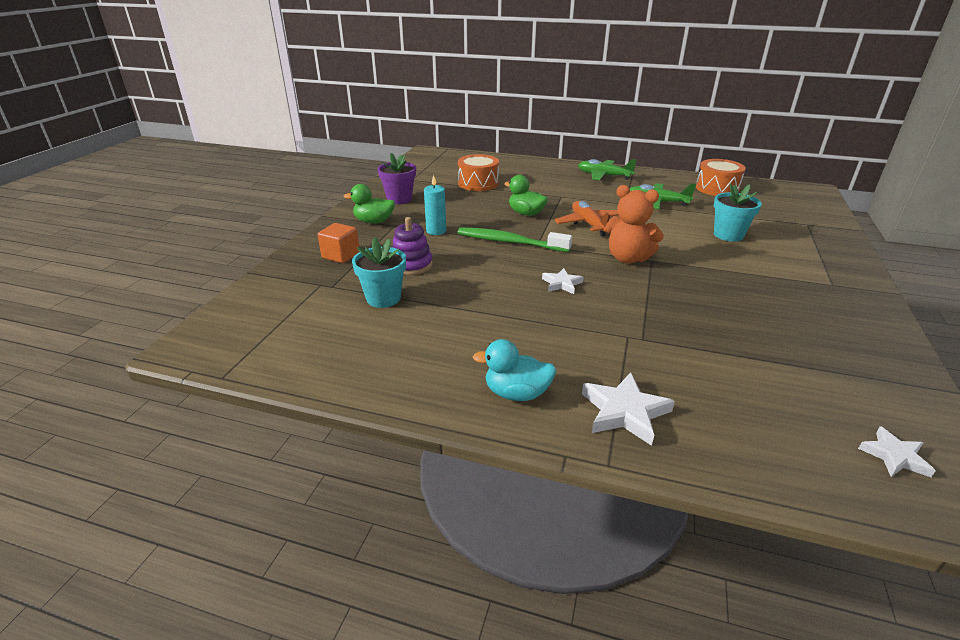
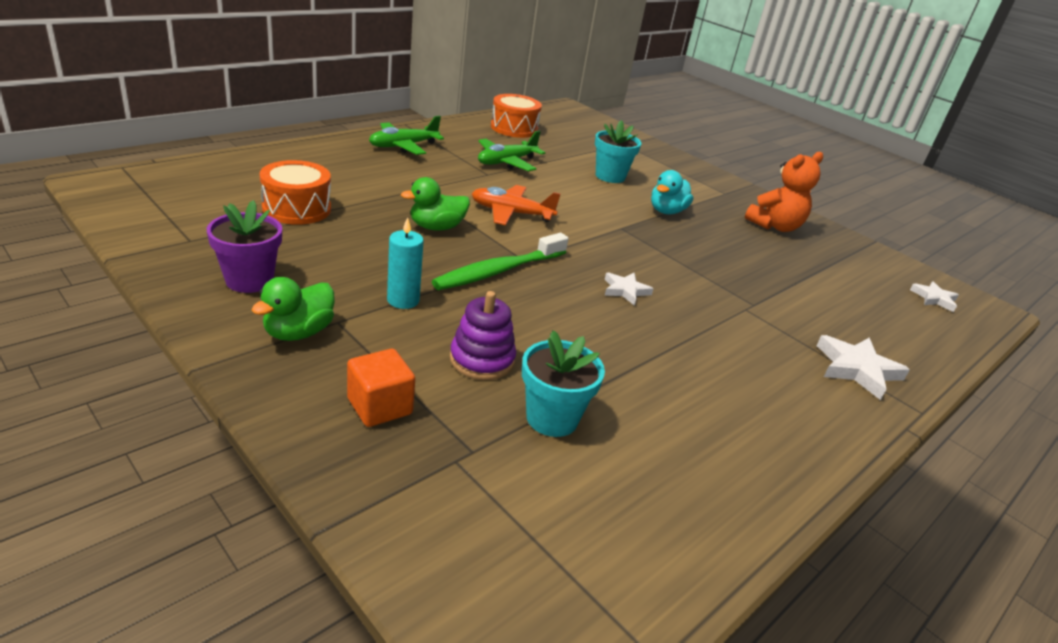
camera: 65 degrees left, 0 degrees up
turquoise duck [472,339,557,401] -> turquoise duck moved to [651,170,694,214]
orange teddy bear [605,185,664,263] -> orange teddy bear moved to [745,152,823,232]

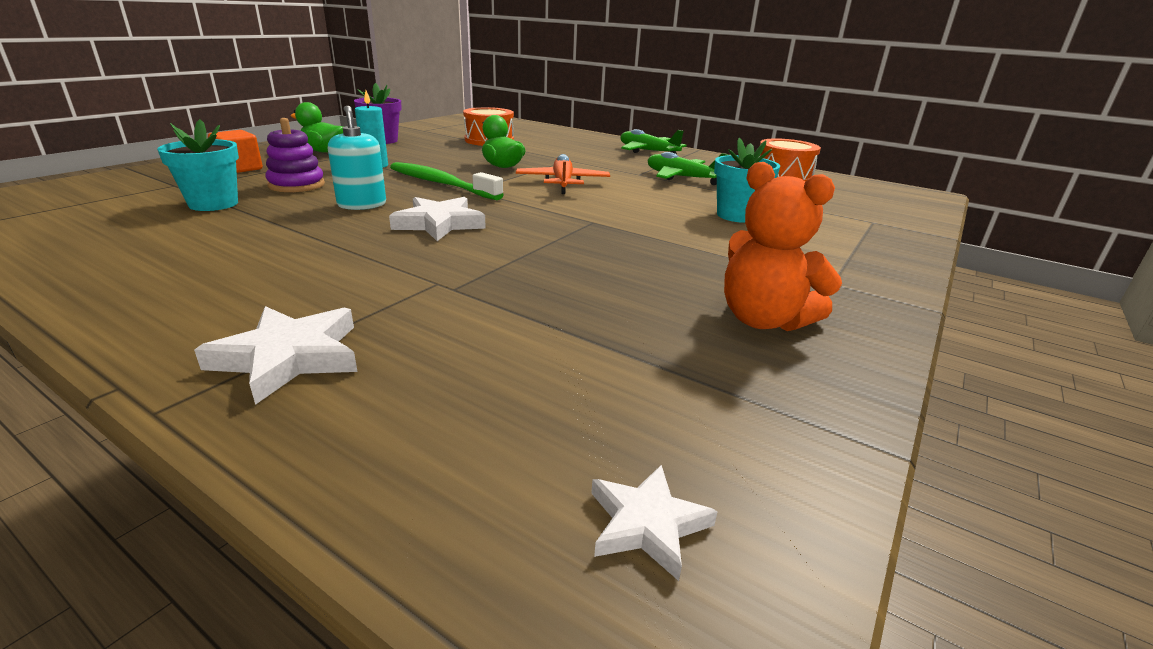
camera: 80 degrees right, 5 degrees down
white star [605,272,653,306] -> white star [389,197,486,241], size x1.60
turquoise duck [651,170,694,214] -> none
none -> turquoise soap dispenser [328,106,386,210]

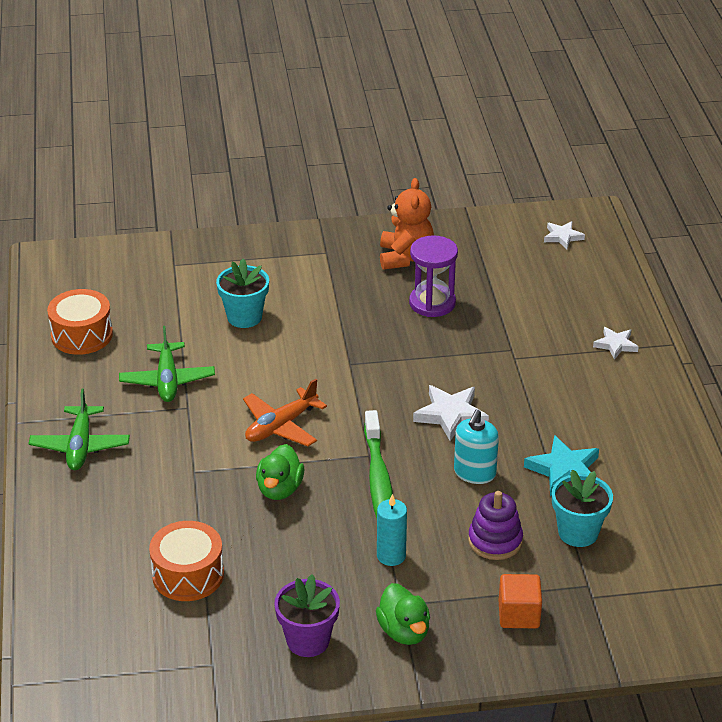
camera: 130 degrees left, 10 degrees up
white star [194,306,357,405] -> white star [593,327,638,360], size x0.62
none -> purple hourglass [409,235,458,317]
none -> turquoise star [524,435,599,496]

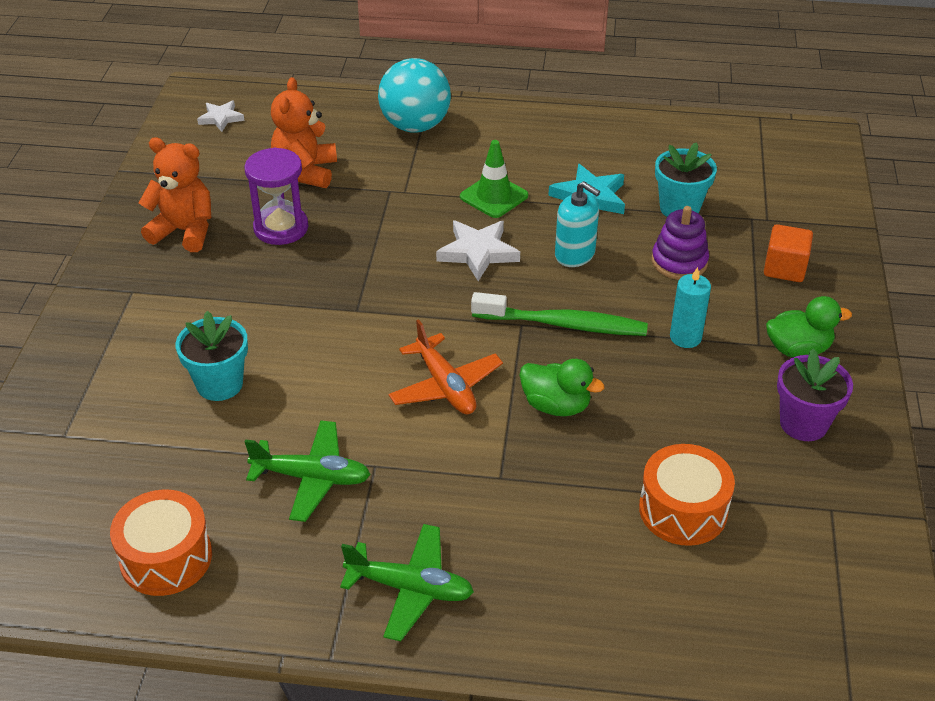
camera: 75 degrees left, 5 degrees up
white star [593,327,638,360] -> turquoise ball [378,58,451,133]
none -> orange teddy bear [271,77,337,188]
none -> green traffic cone [460,140,528,218]

